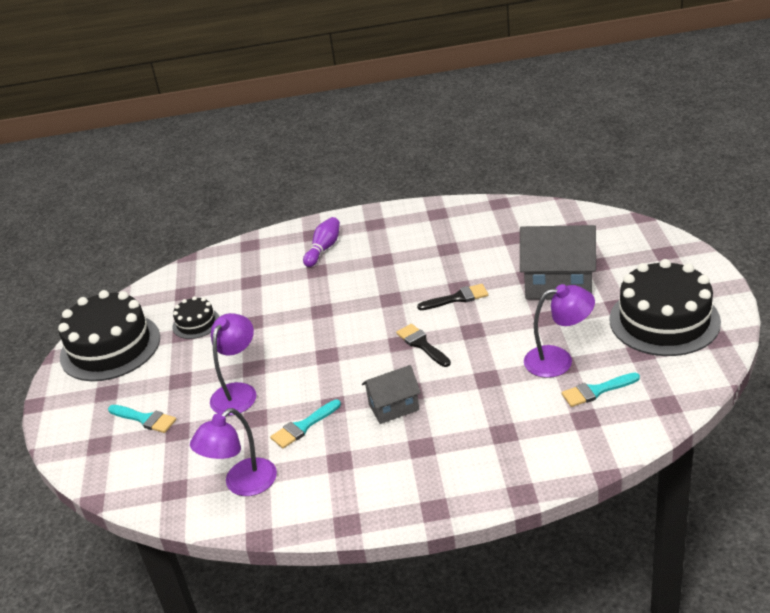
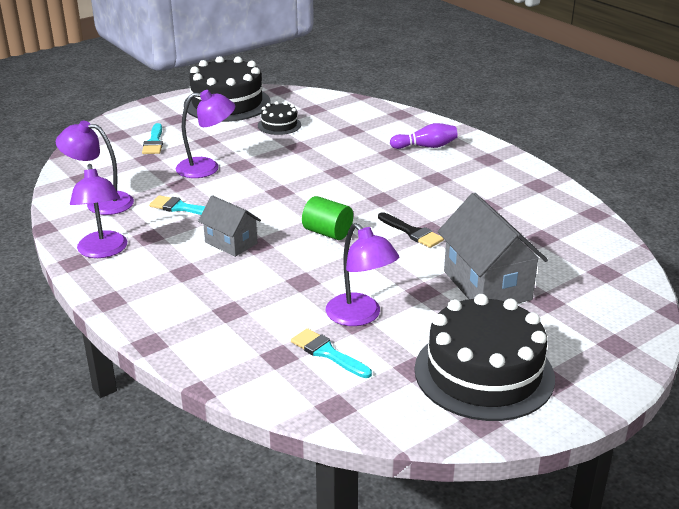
camera: 55 degrees right, 5 degrees down
black brush [396,324,451,367] -> green cylinder [302,196,353,240]
none -> purple lamp [70,164,127,258]

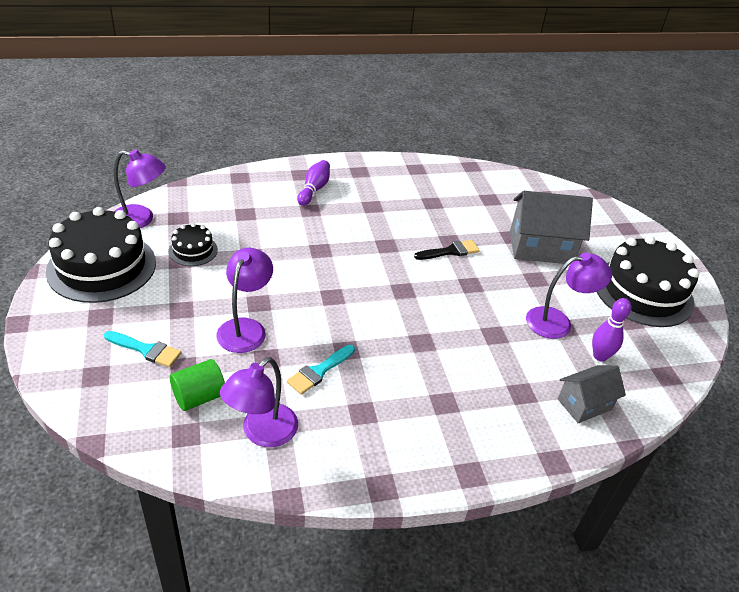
camera: 70 degrees left, 10 degrees up
purple lamp [70,164,127,258] -> purple lamp moved to [114,149,166,229]
grey house [198,195,261,257] -> grey house moved to [558,365,626,423]
turquoise brush [291,328,372,378] -> purple bowling pin [592,298,631,362]
green cylinder [302,196,353,240] -> green cylinder moved to [170,359,225,411]

